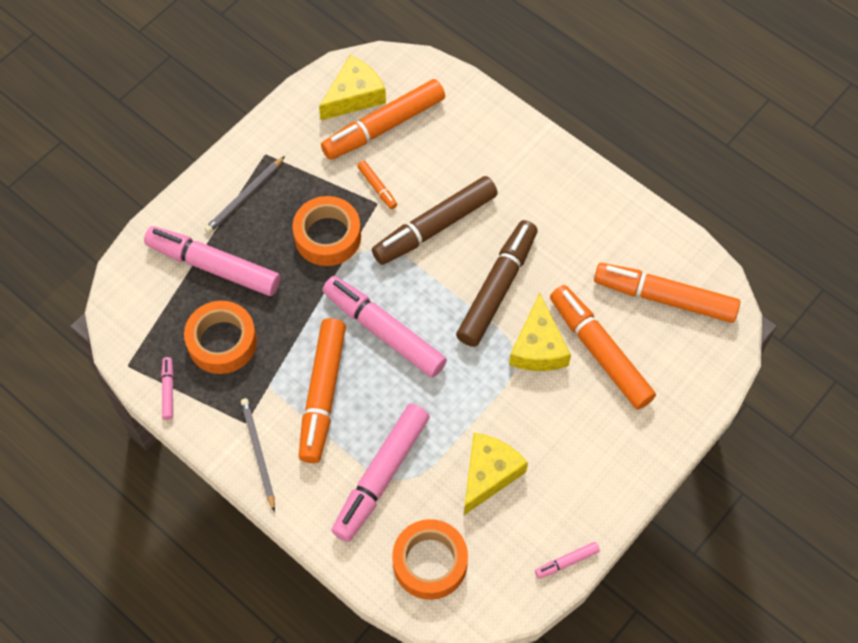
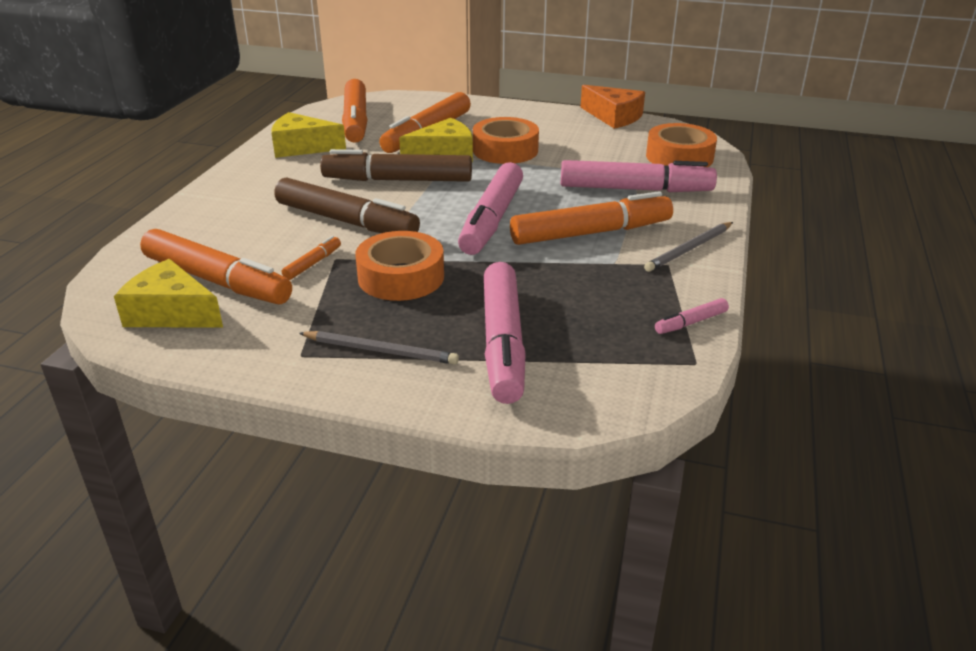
camera: 115 degrees left, 30 degrees down
orange tape [184,301,257,374] -> orange tape moved to [473,117,539,164]
yellow cheese [464,433,528,515] -> yellow cheese moved to [271,112,346,158]
pink marker [535,542,600,579] -> orange cheese [580,85,645,129]

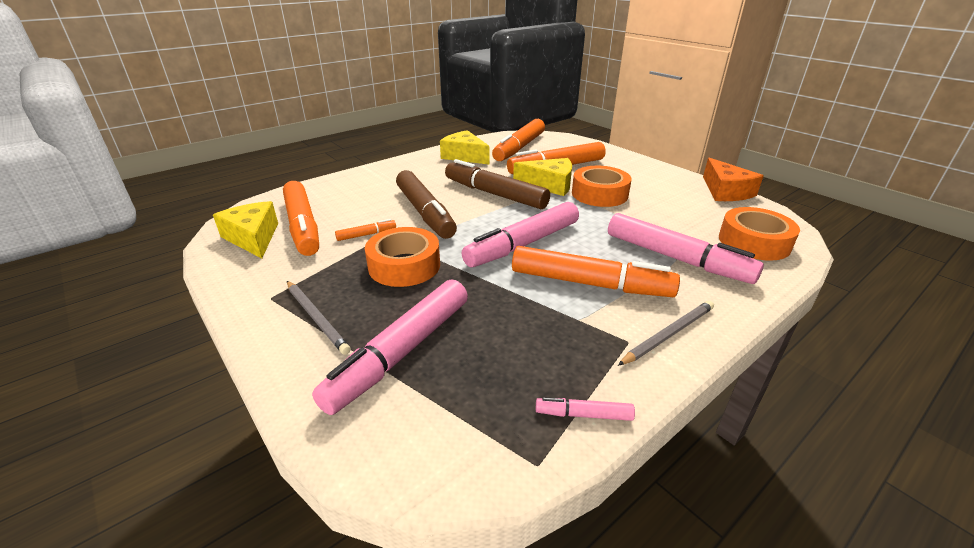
camera: 35 degrees right, 0 degrees up
grey pencil [644,222,733,272] -> grey pencil turned 150 degrees clockwise [618,301,714,366]

